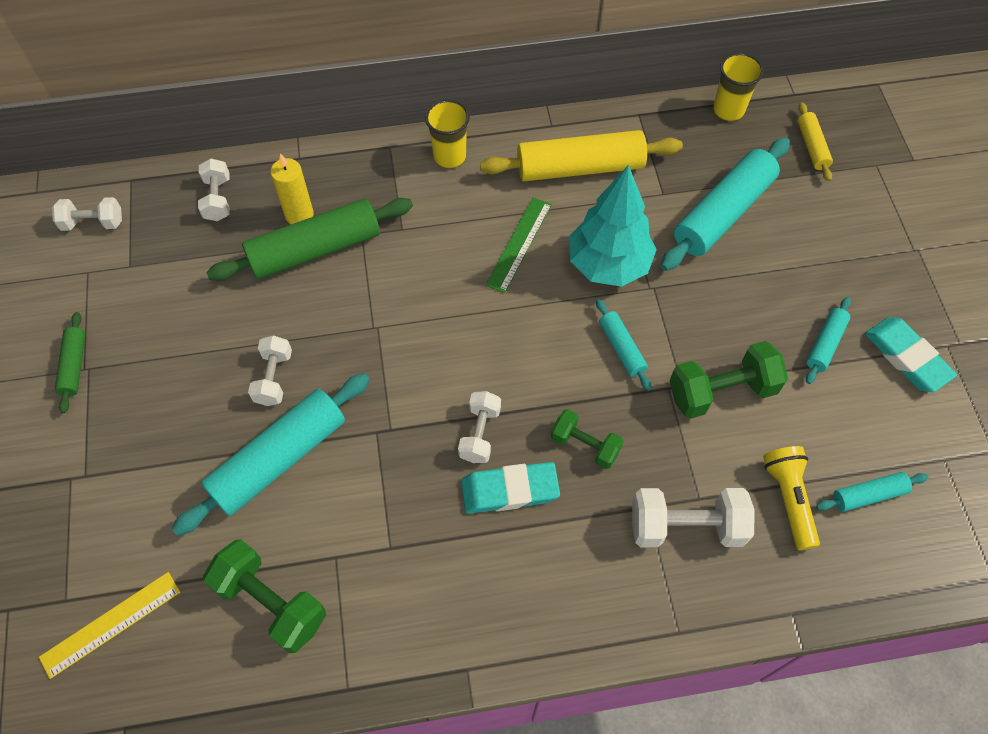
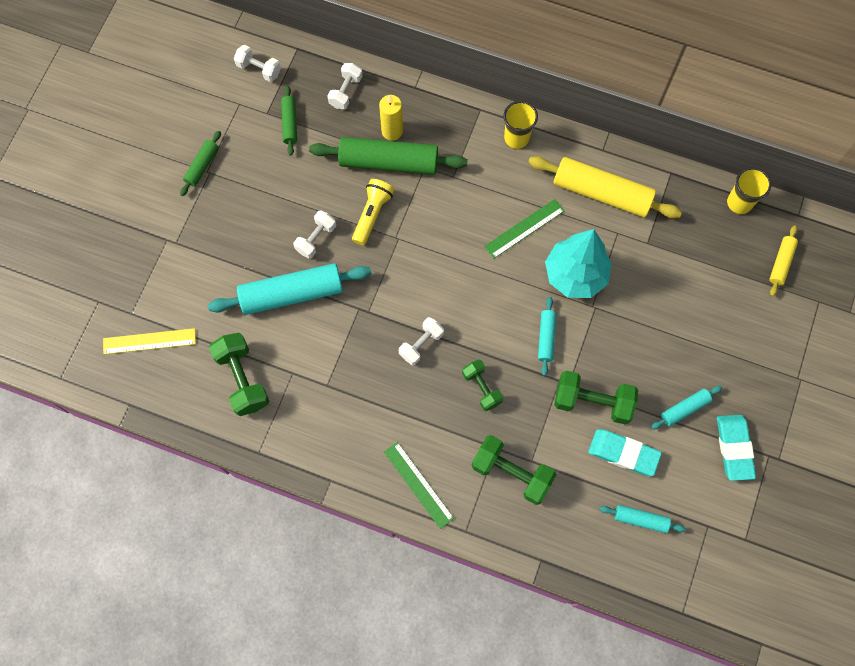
camera: 30 degrees right, 10 degrees up
turquoise eraser [461,462,560,514] -> turquoise eraser moved to [588,429,662,476]
white dumbbell [632,488,755,547] -> green dumbbell [472,435,557,505]
turquoise rolling pin [661,137,790,271] -> none
yellow flashlight [763,446,820,550] -> yellow flashlight moved to [352,179,394,245]
none -> green rolling pin [281,86,297,156]
none -> green ruler [384,442,454,529]

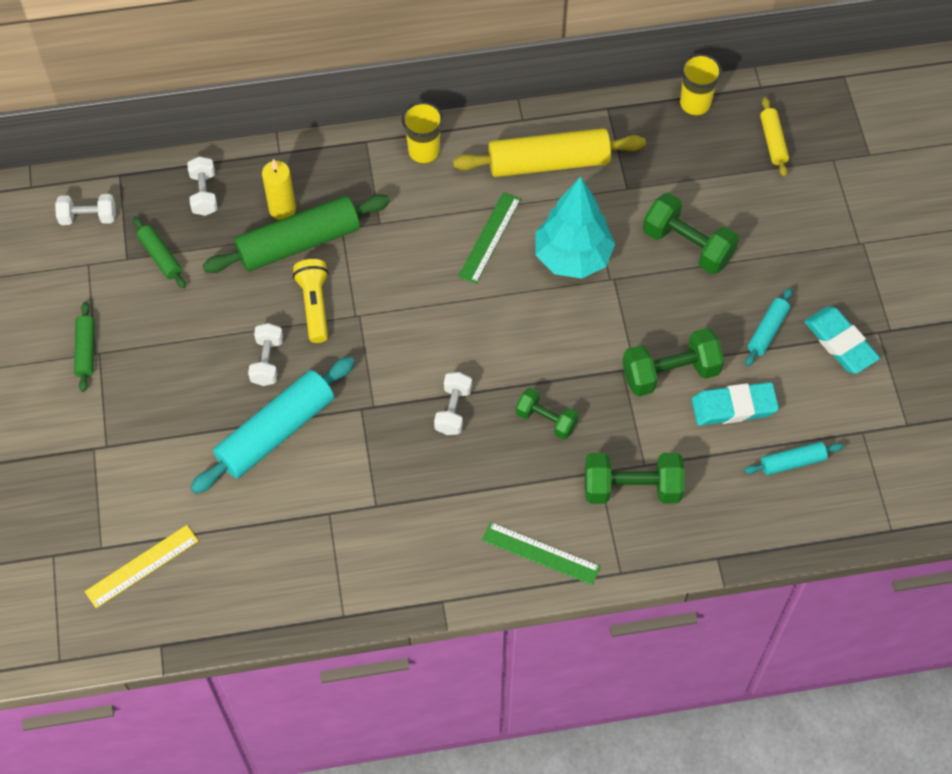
camera: 30 degrees left, 10 degrees down
green dumbbell [209,333,269,416] -> green dumbbell moved to [643,193,739,274]
turquoise rolling pin [538,297,556,376] -> none

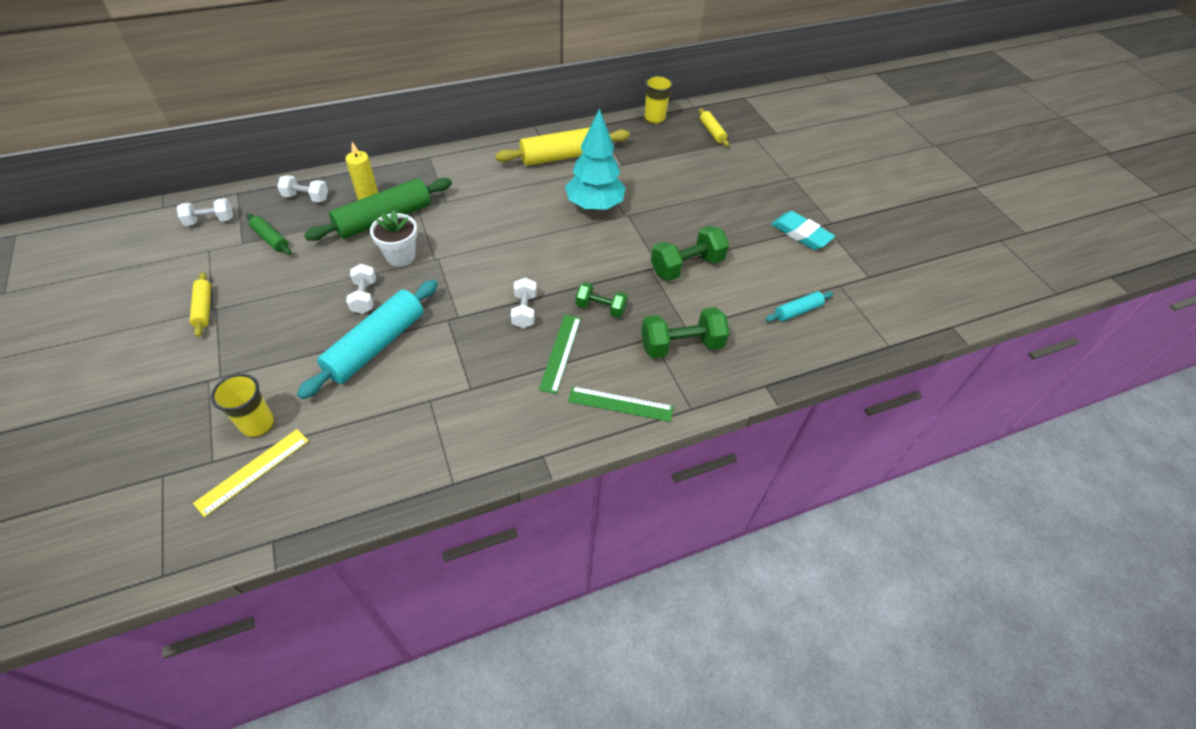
camera: 15 degrees left, 10 degrees down
green rolling pin [74,302,95,392] -> yellow rolling pin [190,272,211,337]
white dumbbell [187,156,217,216] -> white dumbbell turned 60 degrees counterclockwise [277,175,328,202]
yellow flashlight [293,259,329,343] -> white flower pot [370,210,417,266]
yellow cup [402,102,443,164] -> yellow cup moved to [211,374,274,437]
green ruler [458,192,521,284] -> green ruler moved to [539,315,581,394]
green dumbbell [643,193,739,274] -> none
turquoise eraser [692,382,779,426] -> none
turquoise rolling pin [745,288,792,366] -> none

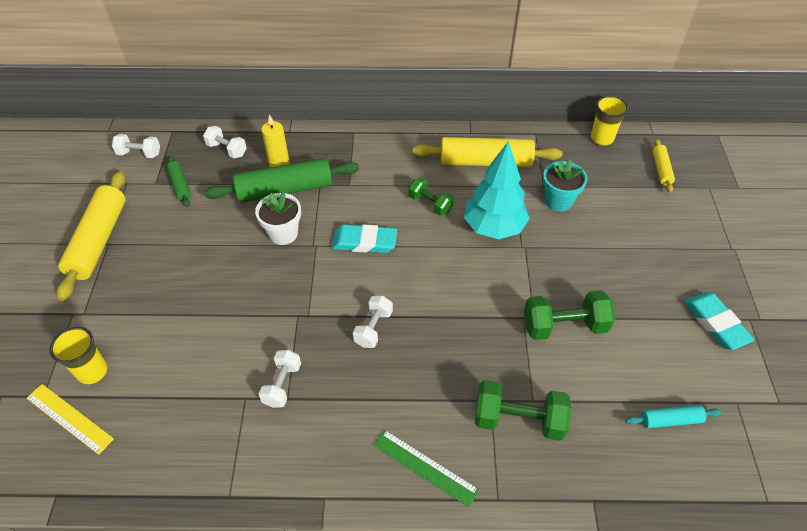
camera: 25 degrees right, 0 degrees up
yellow rolling pin [190,272,211,337] -> yellow rolling pin [57,171,126,301], size x2.02
yellow ruler [193,429,309,517] -> yellow ruler turned 60 degrees clockwise [27,384,114,455]
turquoise rolling pin [297,280,438,399] -> none
white dumbbell [346,264,376,314] -> white dumbbell moved to [259,350,301,408]
green ruler [539,315,581,394] -> none
green dumbbell [576,282,628,318] -> green dumbbell moved to [408,177,454,216]
none -> turquoise eraser [332,224,397,253]
none -> turquoise flower pot [543,159,587,211]

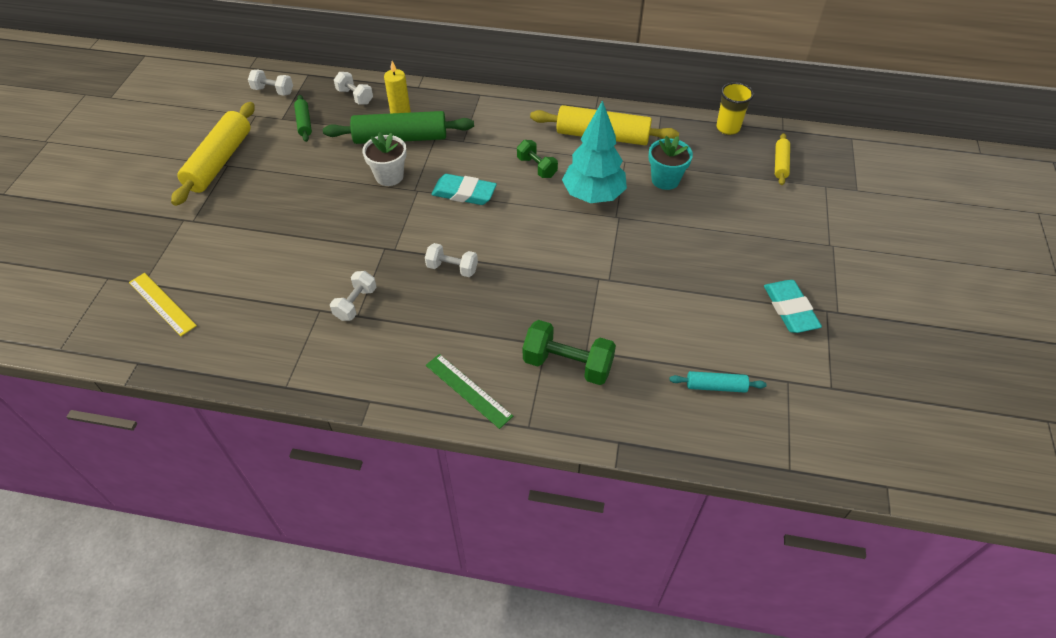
camera: 10 degrees right, 0 degrees up
yellow cup [50,327,108,385] -> none
white dumbbell [353,296,393,348] -> white dumbbell turned 75 degrees clockwise [425,243,478,277]
green dumbbell [524,290,615,340] -> none

